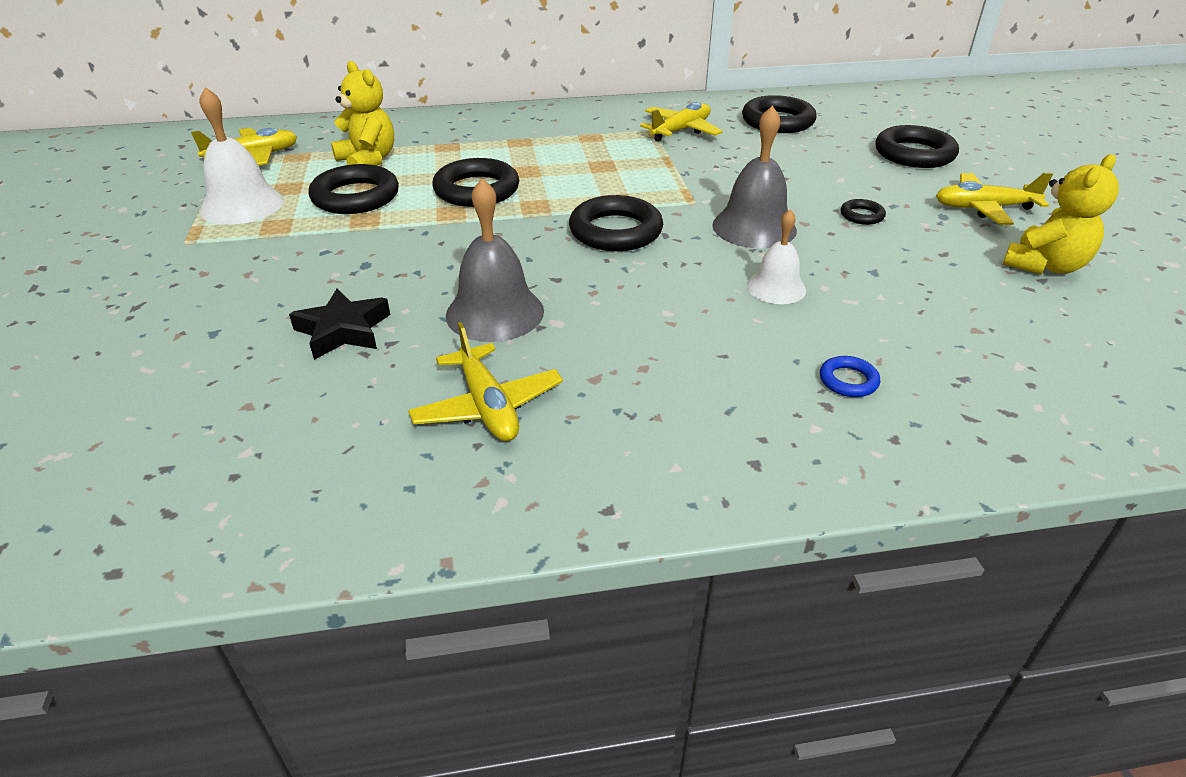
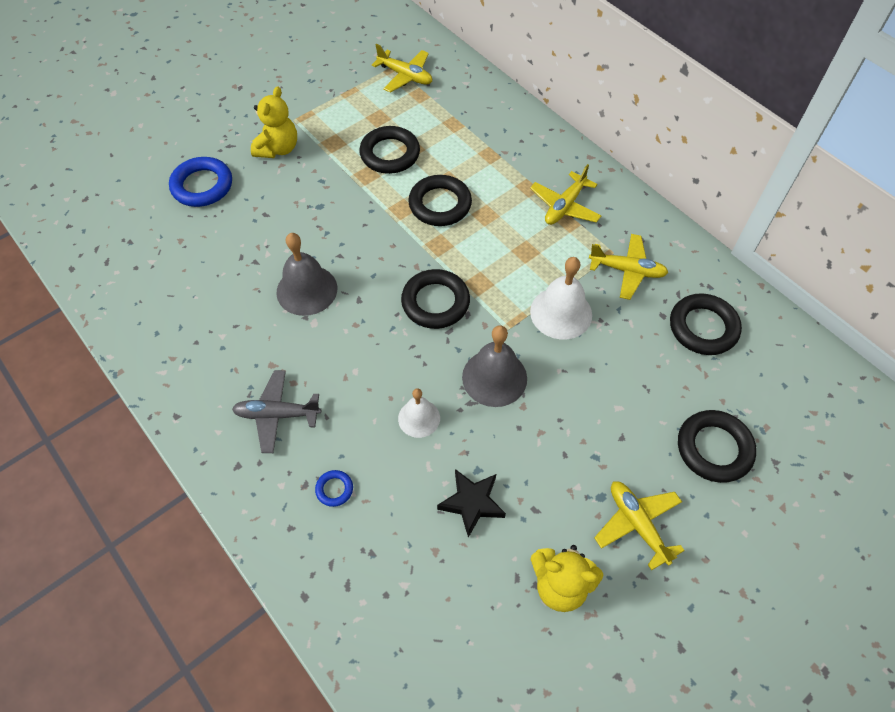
camera: 60 degrees right, 20 degrees up
white bell [200,87,284,225] -> white bell moved to [530,257,592,340]
black star [289,289,390,360] -> black star moved to [437,469,506,537]
yellow teddy bear [331,61,394,166] -> yellow teddy bear moved to [251,86,297,158]
yellow plane [408,322,563,441] -> yellow plane moved to [530,164,601,225]
black ring [841,199,886,225] -> none
none -> blue ring [169,157,232,207]
none -> grey plane [232,370,321,453]

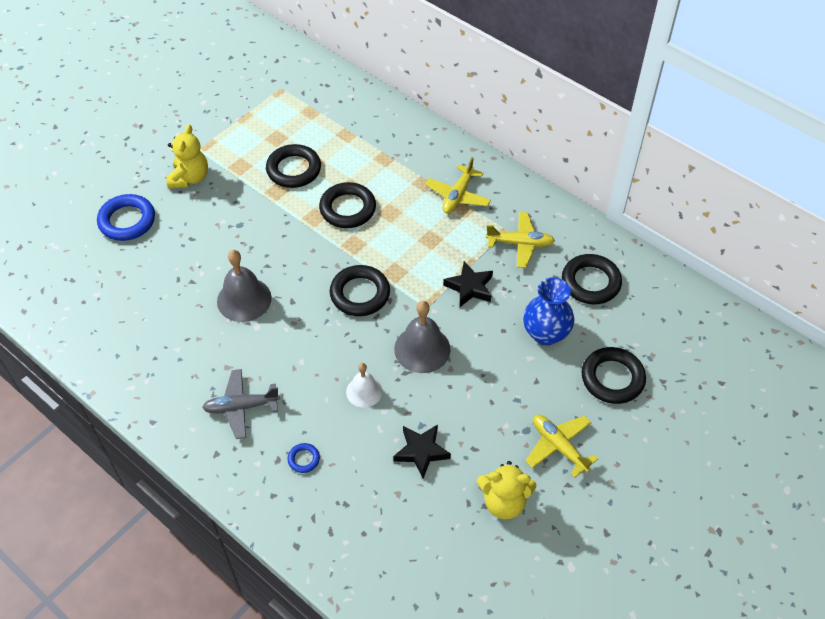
camera: 10 degrees left, 5 degrees down
yellow plane [372,44,432,93] -> none
white bell [530,257,592,340] -> black star [443,261,493,307]
none -> blue vase [523,277,574,346]

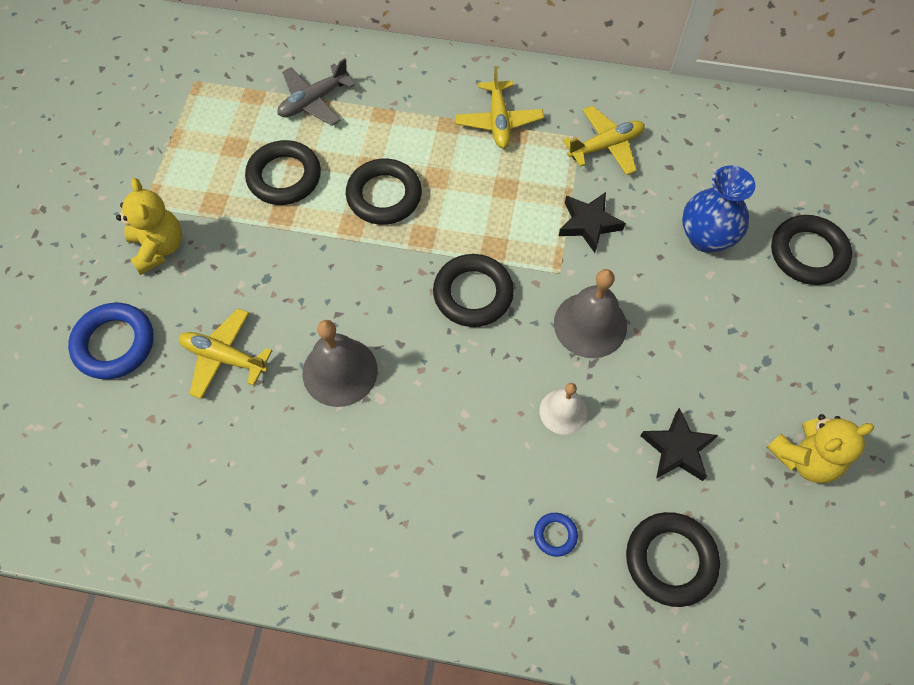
camera: 30 degrees left, 10 degrees up
grey plane [202,369,280,439] -> grey plane moved to [277,58,355,126]
yellow plane [526,415,598,478] -> yellow plane moved to [179,308,272,399]
black ring [562,254,622,304] -> black ring moved to [626,512,720,607]

